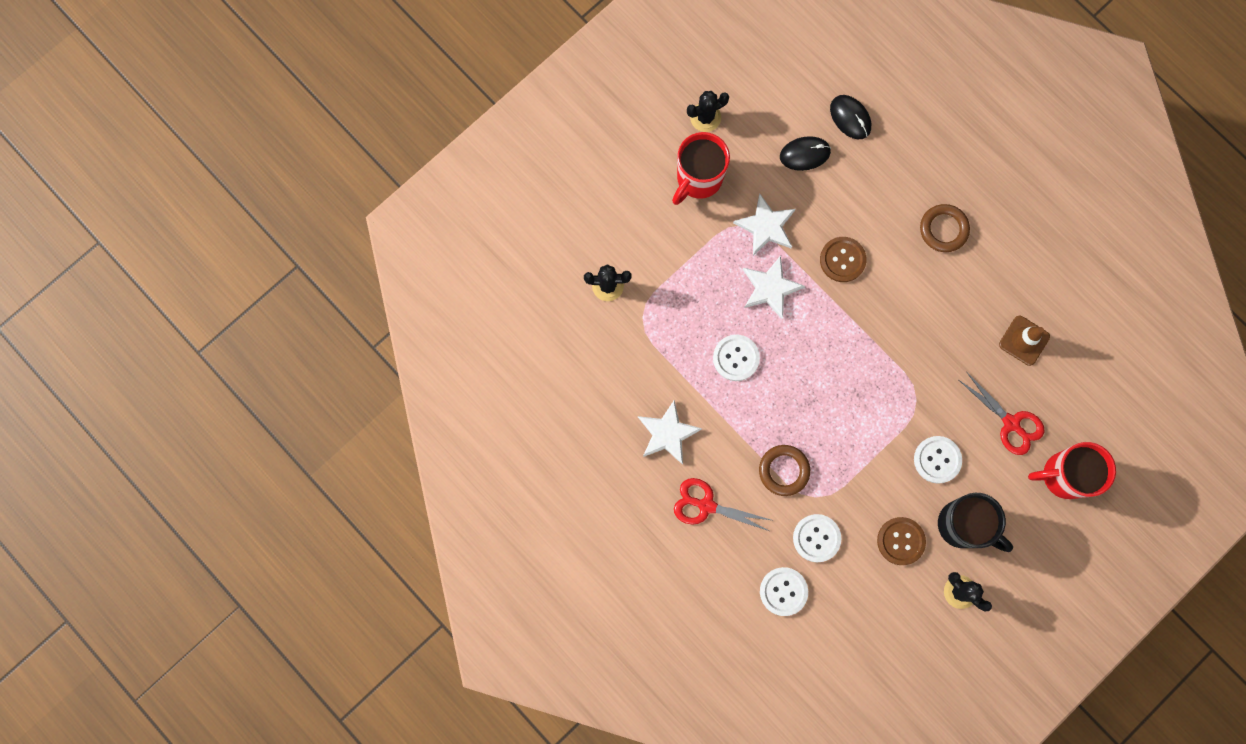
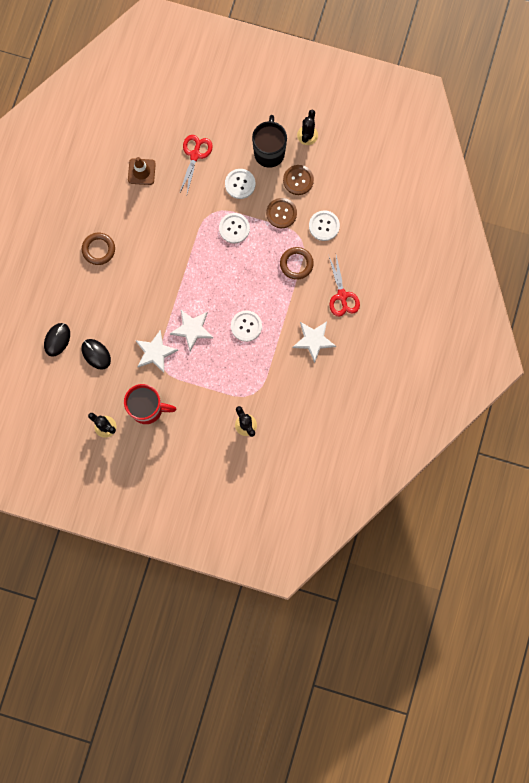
camera: 120 degrees left, 0 degrees up
white button [760,567,808,616] -> white button moved to [219,213,250,243]
brown button [820,237,867,282] -> brown button moved to [266,198,297,228]
red mug [1028,442,1116,499] -> none

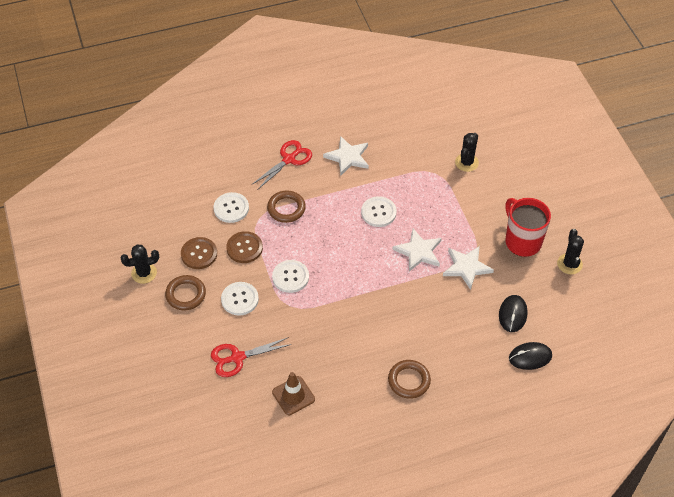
camera: 125 degrees left, 25 degrees down
black mug [252,115,287,168] -> brown ring [165,275,206,310]

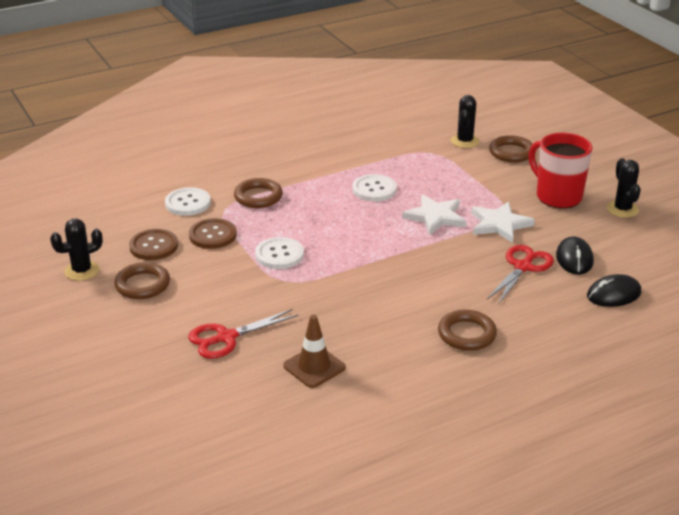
camera: 10 degrees left, 20 degrees down
white button [221,282,259,316] -> none
red scissors [251,140,312,189] -> red scissors moved to [487,245,554,304]
white star [323,136,369,176] -> none
none -> brown ring [489,135,533,163]

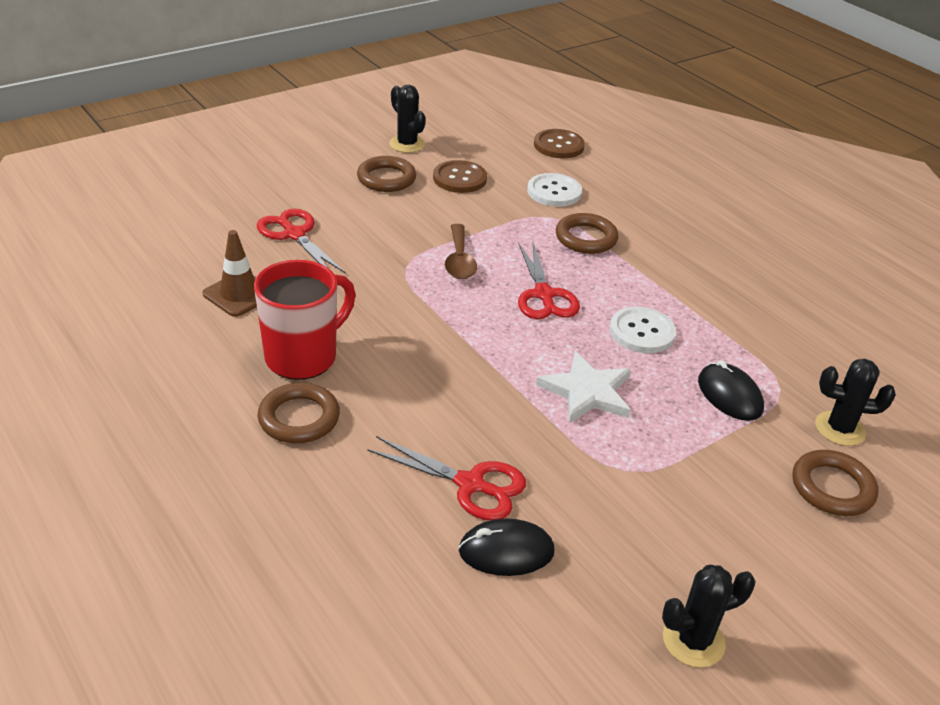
camera: 80 degrees right, 5 degrees up
brown button [189,218,237,249] -> brown button moved to [534,129,585,158]
white button [255,237,304,269] -> brown spoon [445,224,477,279]
white star [471,202,535,243] -> none
red mug [528,133,593,209] -> red mug moved to [254,260,355,380]
black mouse [587,274,641,307] -> black mouse moved to [698,360,764,421]
none -> red scissors [518,242,580,319]

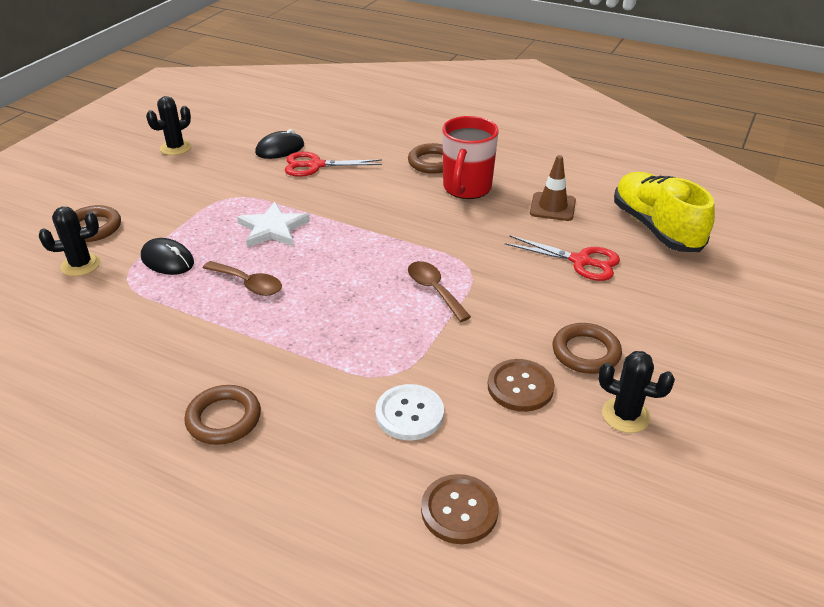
camera: 155 degrees right, 0 degrees up
red scissors [518,242,580,319] -> none
brown ring [556,213,619,254] -> brown ring moved to [184,385,261,445]
white button [610,307,676,353] -> brown spoon [203,261,282,296]
none -> yellow shoe [614,172,715,252]

